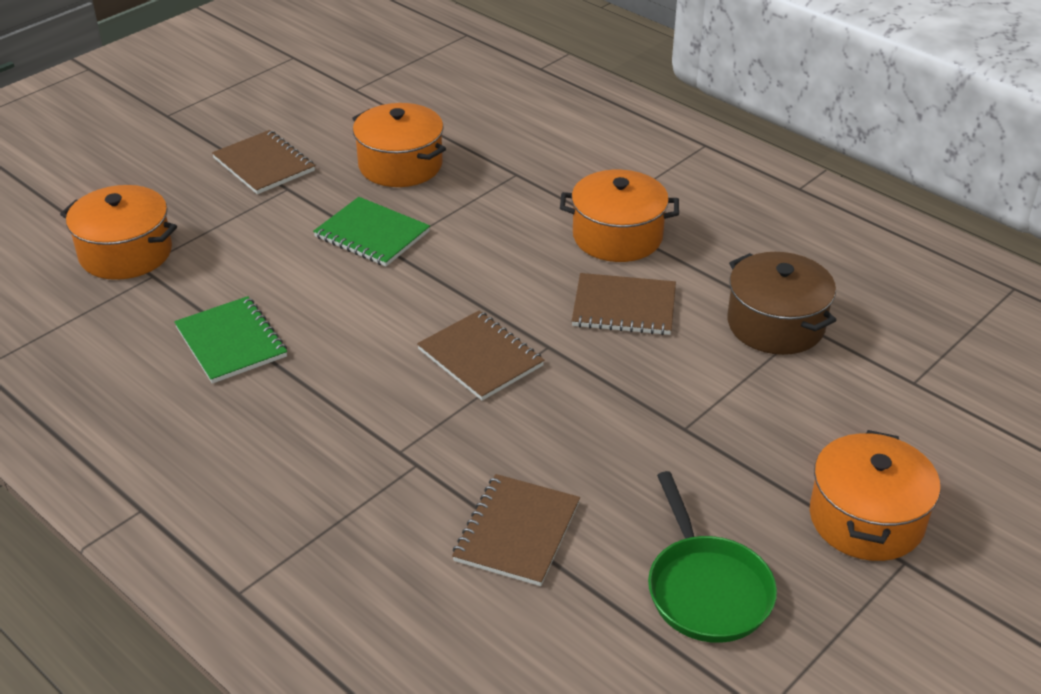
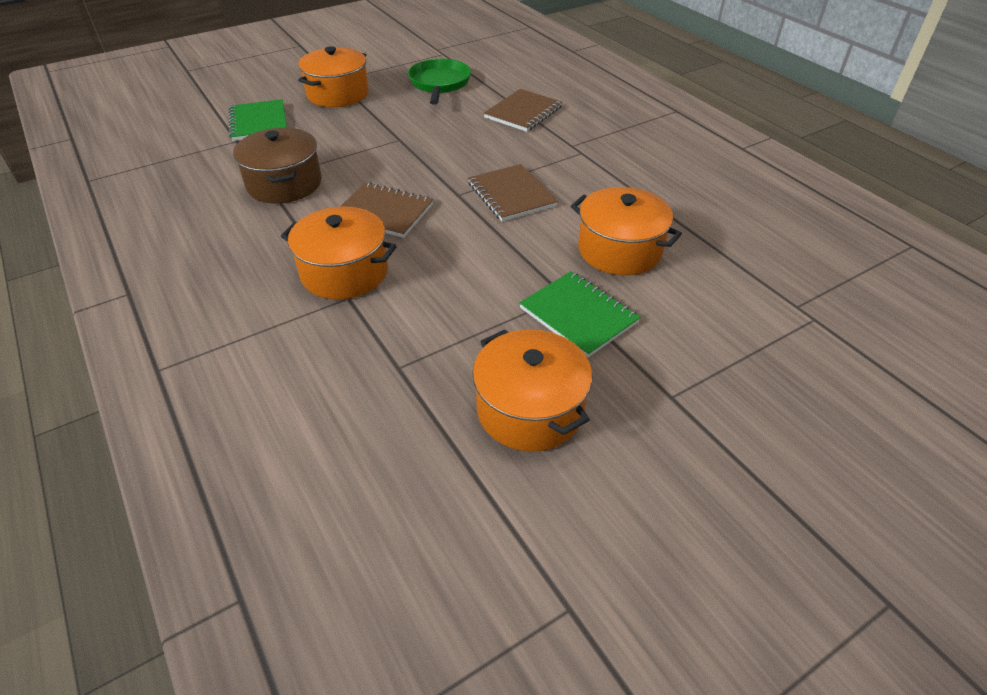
camera: 165 degrees left, 5 degrees up
orange pot [60,185,177,280] -> orange pot moved to [571,187,682,275]
green notebook [174,296,287,384] -> green notebook moved to [229,99,287,141]
brown notebook [212,130,315,194] -> none

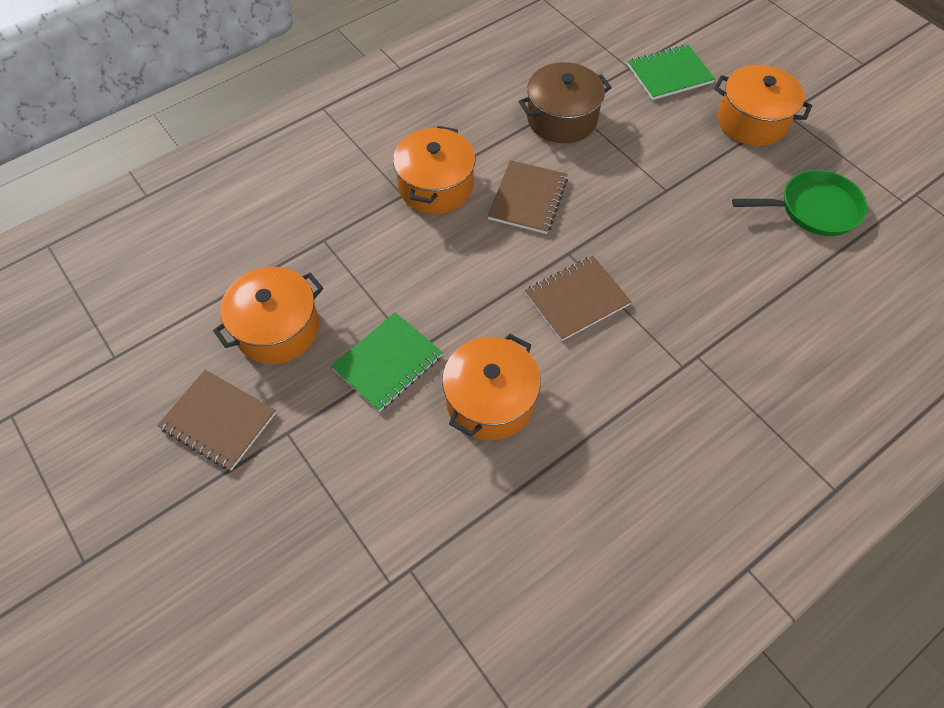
camera: 85 degrees right, 15 degrees up
brown notebook [484,89,563,132] -> brown notebook moved to [157,370,276,471]

